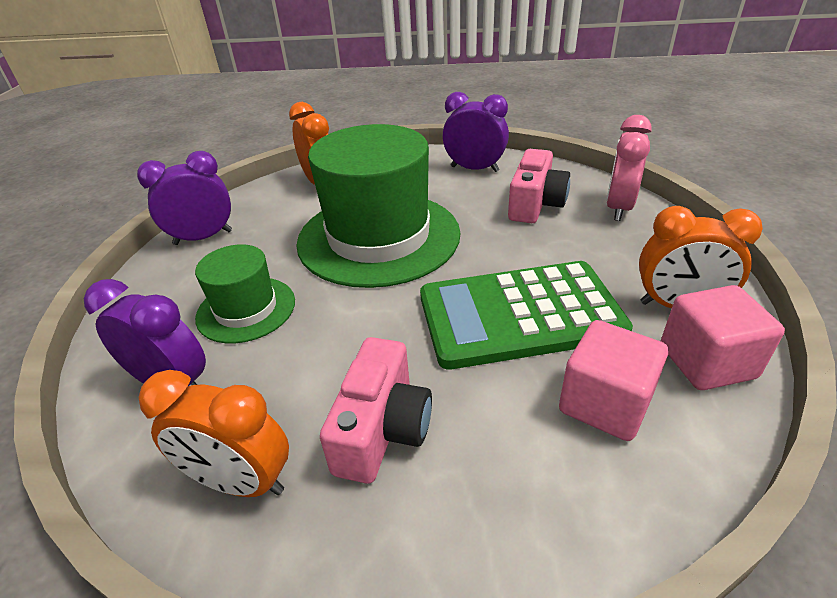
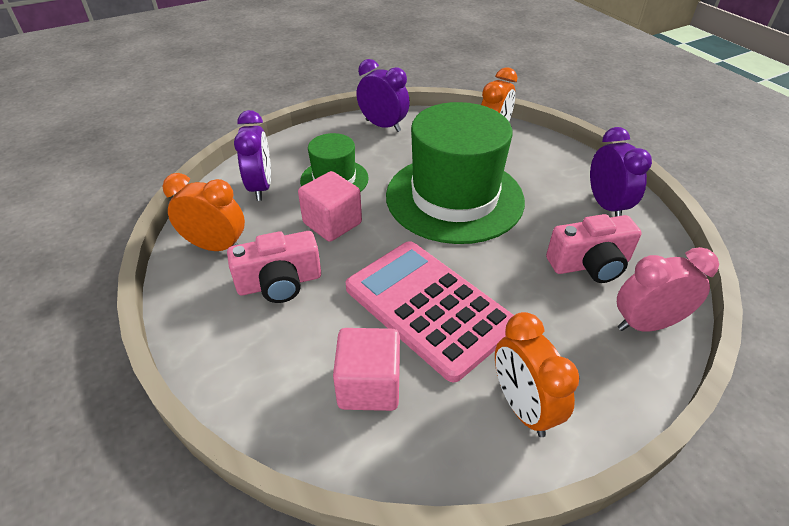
camera: 55 degrees right, 5 degrees up
orange clock [139,370,289,497] -> orange clock turned 120 degrees clockwise [162,173,245,251]
green calculator [420,261,633,370] -> pink calculator [346,241,514,382]
pink cube [661,285,785,390] -> pink cube moved to [298,171,362,241]

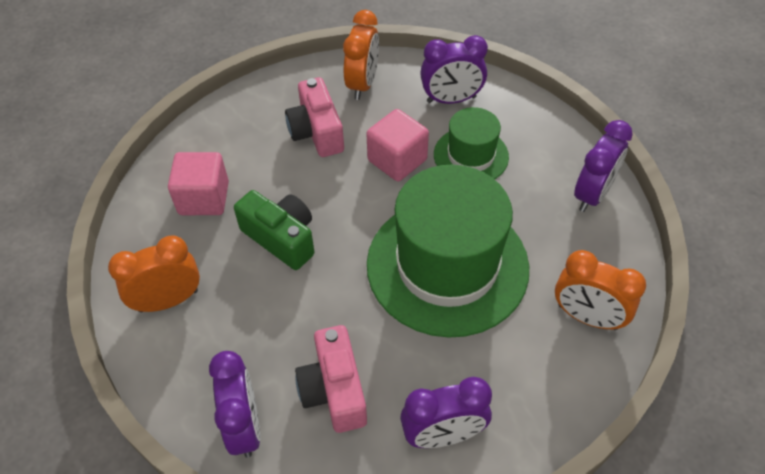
camera: 90 degrees right, 10 degrees up
pink calculator [346,241,514,382] -> green camera [234,190,314,270]
pink clock [617,247,719,332] -> purple clock [209,351,260,458]

